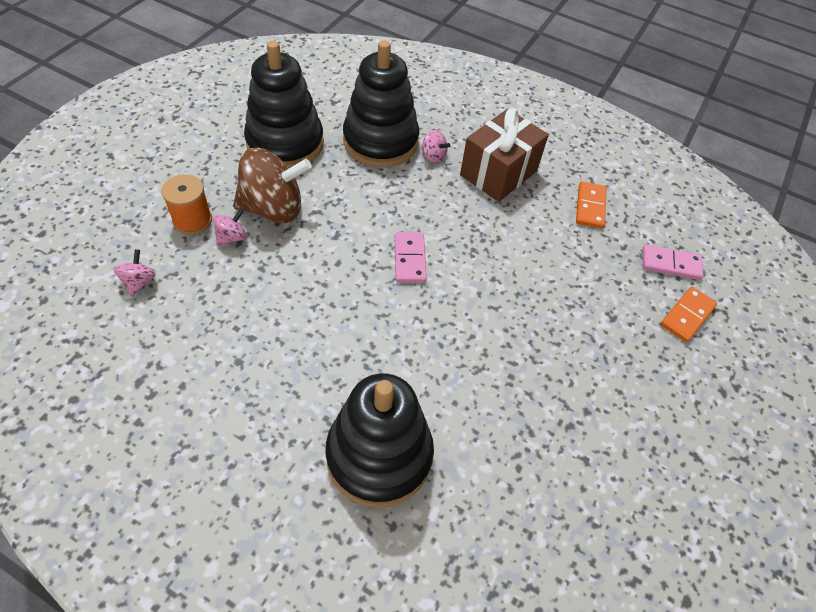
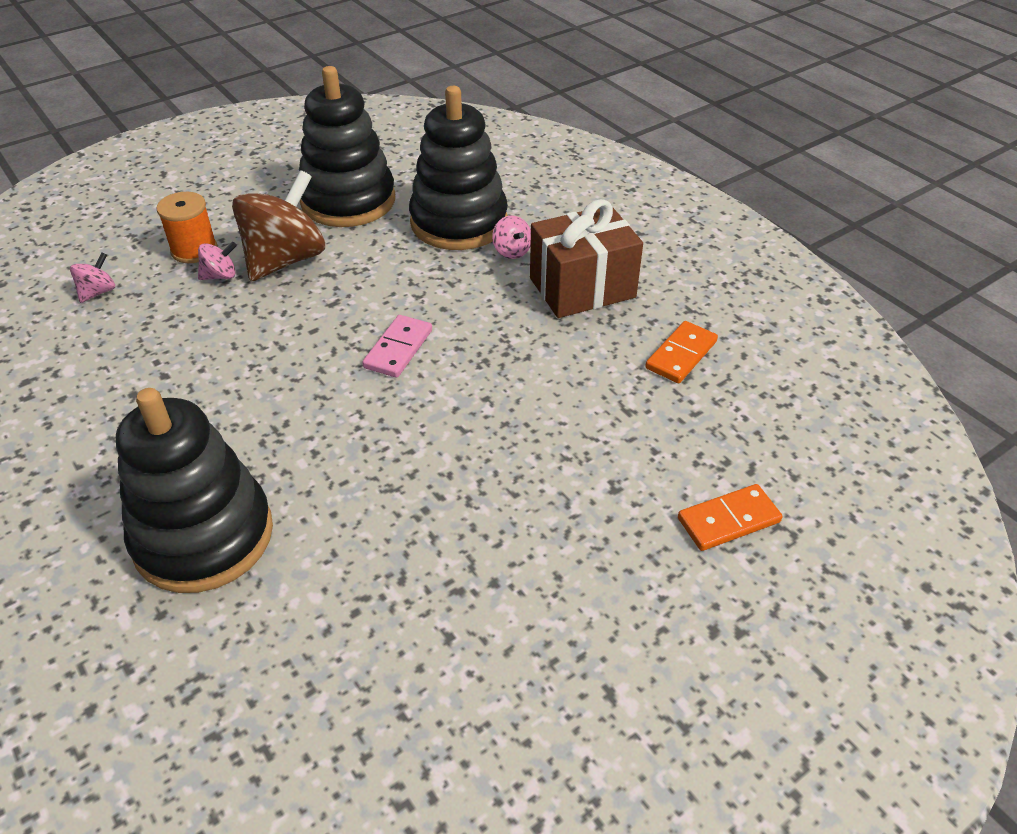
camera: 30 degrees right, 10 degrees down
brown spinning top [233,148,312,223] -> brown spinning top turned 75 degrees counterclockwise [232,170,325,281]
pink domino [642,244,704,280] -> none

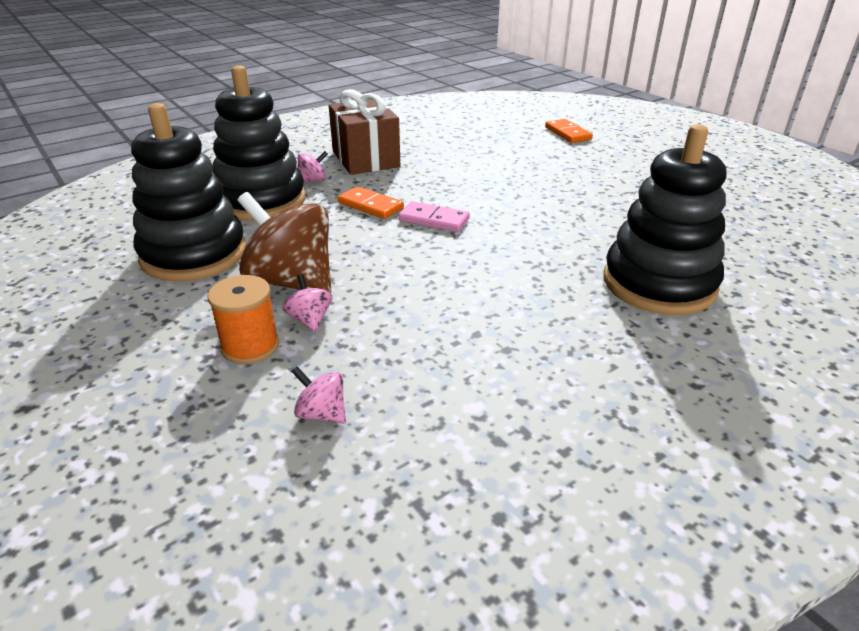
camera: 90 degrees left, 10 degrees down
orange domino [645,321,718,383] -> orange domino moved to [338,186,404,219]

